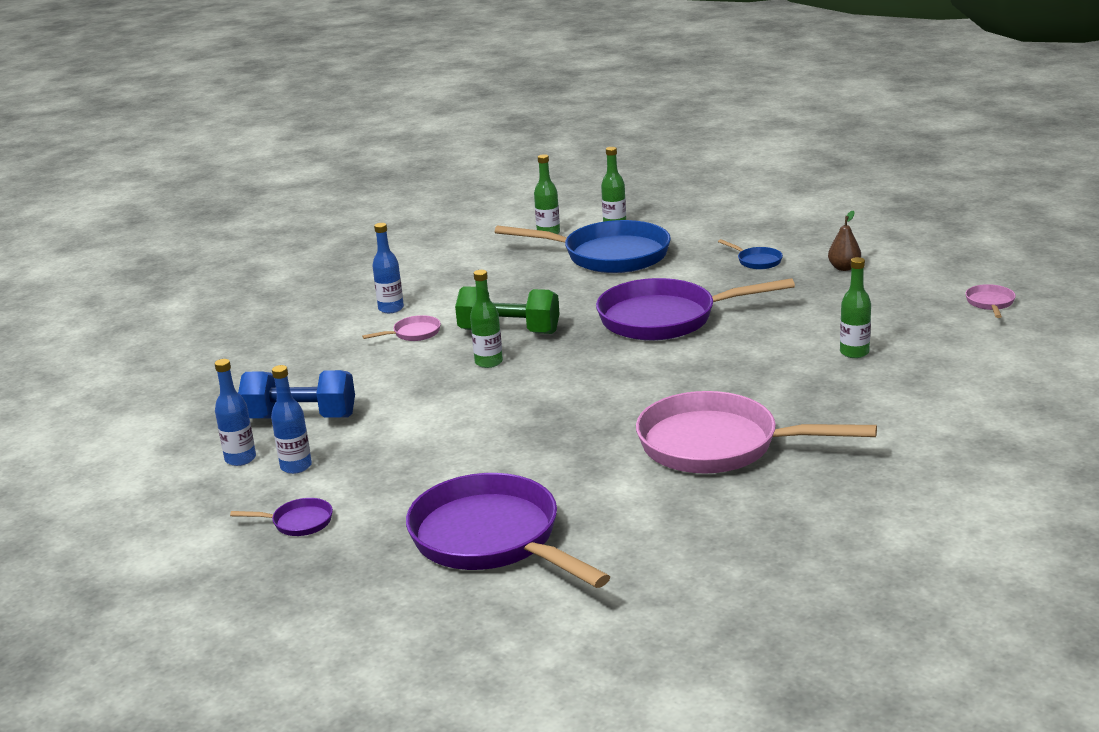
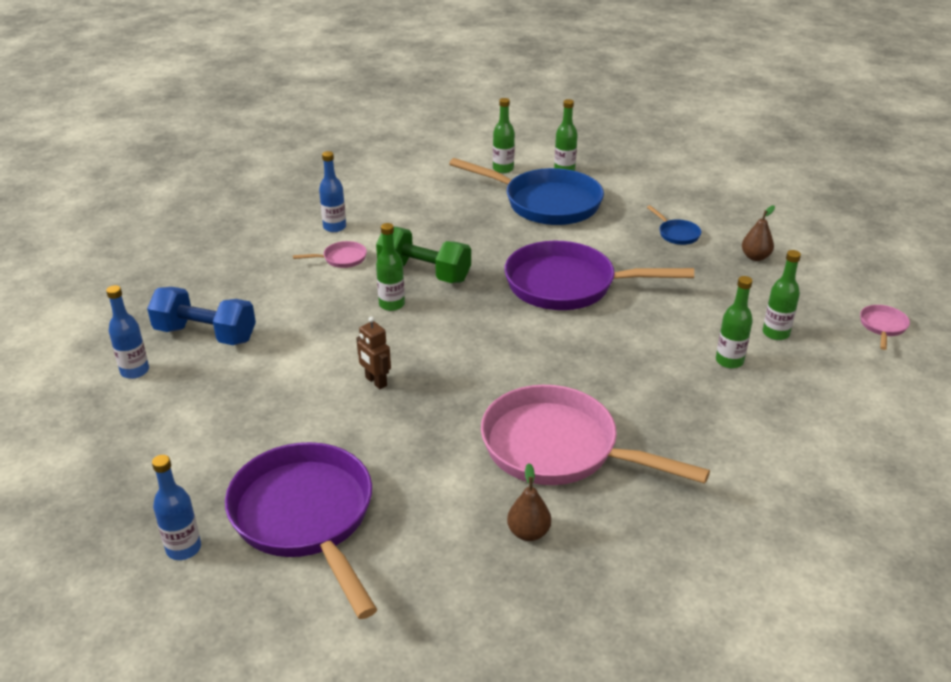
camera: 10 degrees right, 10 degrees up
purple pan [230,498,333,536] -> none
blue bottle [271,365,312,474] -> blue bottle moved to [152,455,201,560]
none -> brown robot [356,316,391,389]
none -> brown pear [507,463,551,541]
none -> green bottle [763,250,801,340]

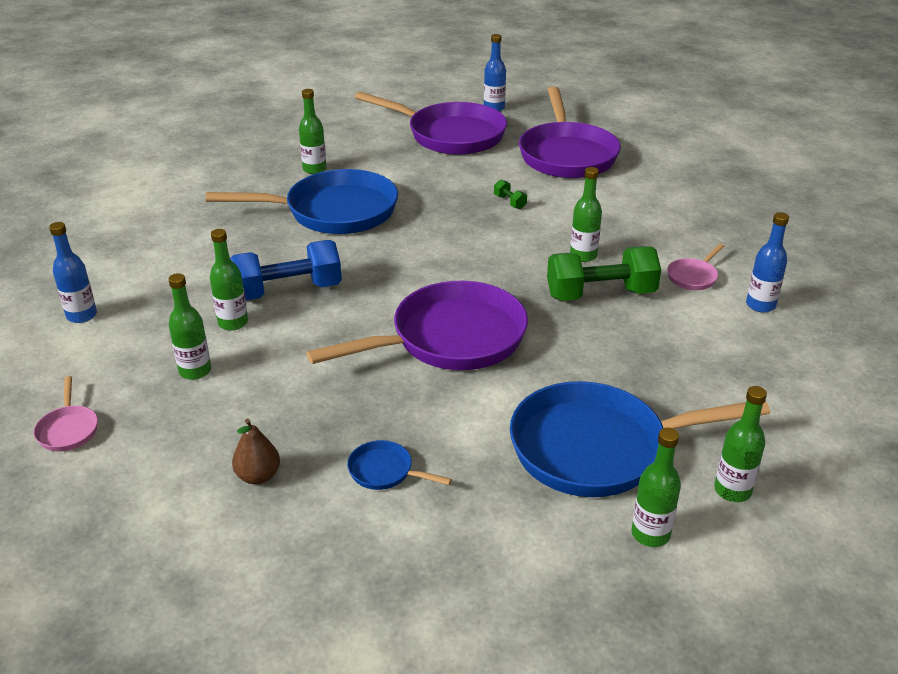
camera: 145 degrees right, 0 degrees up
blue bottle [106,285,149,379] -> blue bottle moved to [49,222,97,323]
blue dumbbell [147,287,256,345] -> blue dumbbell moved to [230,240,342,300]
brown robot [356,316,391,389] -> green dumbbell [494,179,527,209]
pink pan [481,385,710,485] -> blue pan [206,169,398,234]
brown pear [507,463,551,541] -> green bottle [299,89,327,174]
none -> purple pan [519,86,621,178]

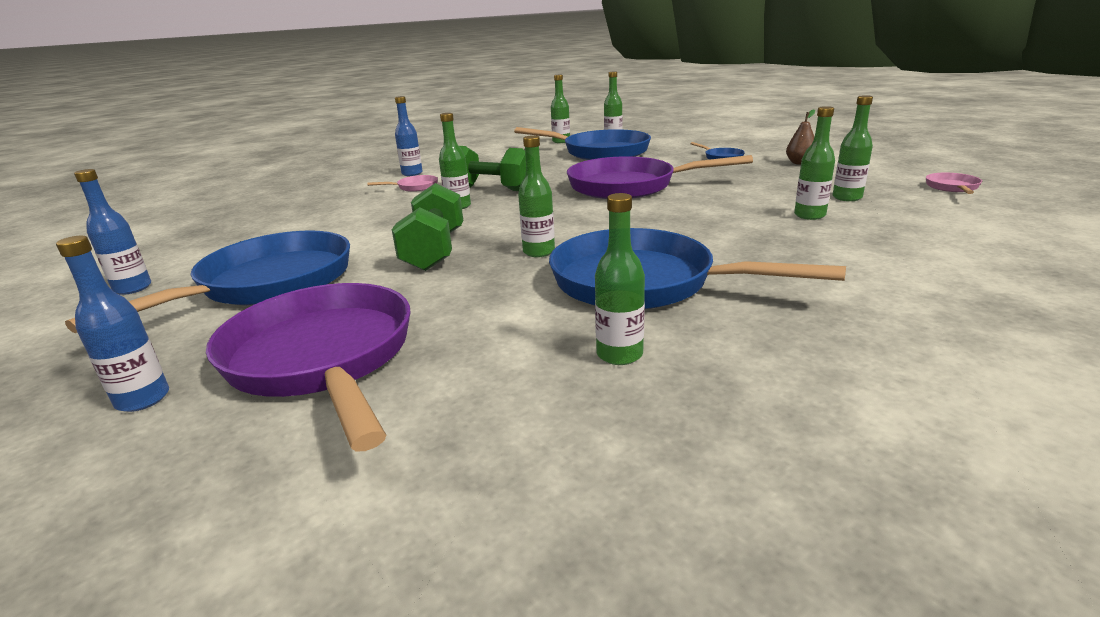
camera: 145 degrees left, 10 degrees down
blue bottle [49,222,97,323] -> blue bottle moved to [74,169,151,295]
blue dumbbell [230,240,342,300] -> none
green dumbbell [494,179,527,209] -> green dumbbell [392,183,463,271], size x2.41
purple pan [519,86,621,178] -> blue pan [65,230,350,333]
none -> green bottle [518,135,555,257]

